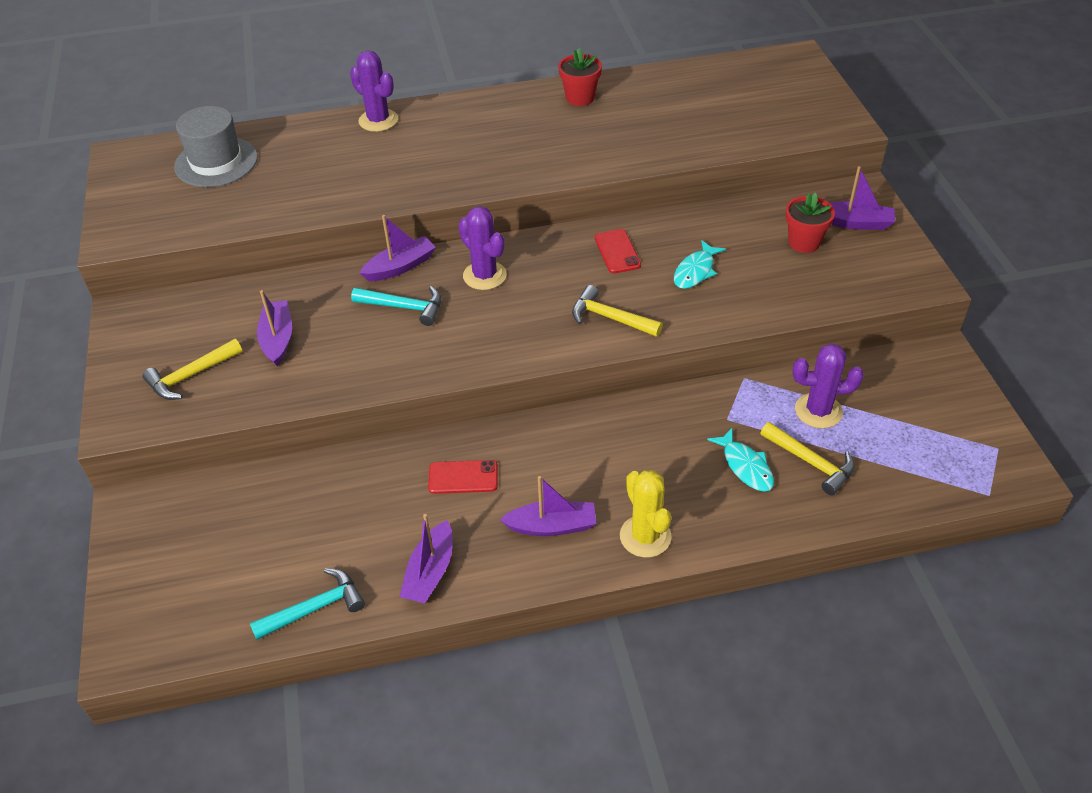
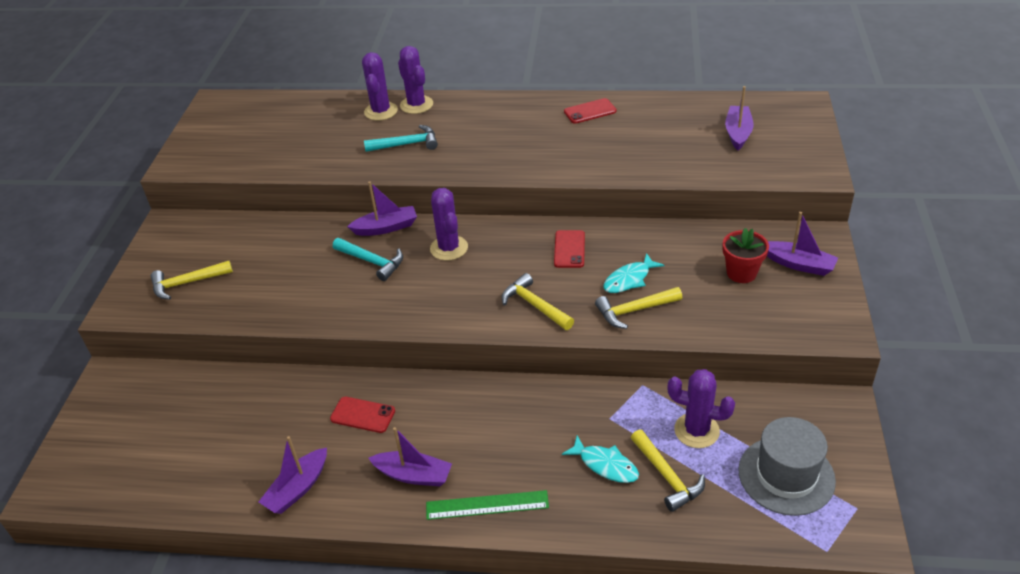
camera: 20 degrees right, 5 degrees down
grey hat [174,106,258,187] -> grey hat moved to [738,417,836,516]
turquoise hammer [250,568,365,640] -> turquoise hammer moved to [364,125,438,152]
purple boat [257,290,292,366] -> purple boat moved to [725,86,754,150]
red flower pot [558,48,602,106] -> red phone [564,98,617,124]
yellow cactus [620,470,672,557] -> green ruler [426,490,549,520]
turquoise fish [707,428,774,492] -> turquoise fish turned 45 degrees counterclockwise [562,435,639,483]
none -> purple cactus [362,52,398,121]
none -> yellow hammer [595,287,682,329]

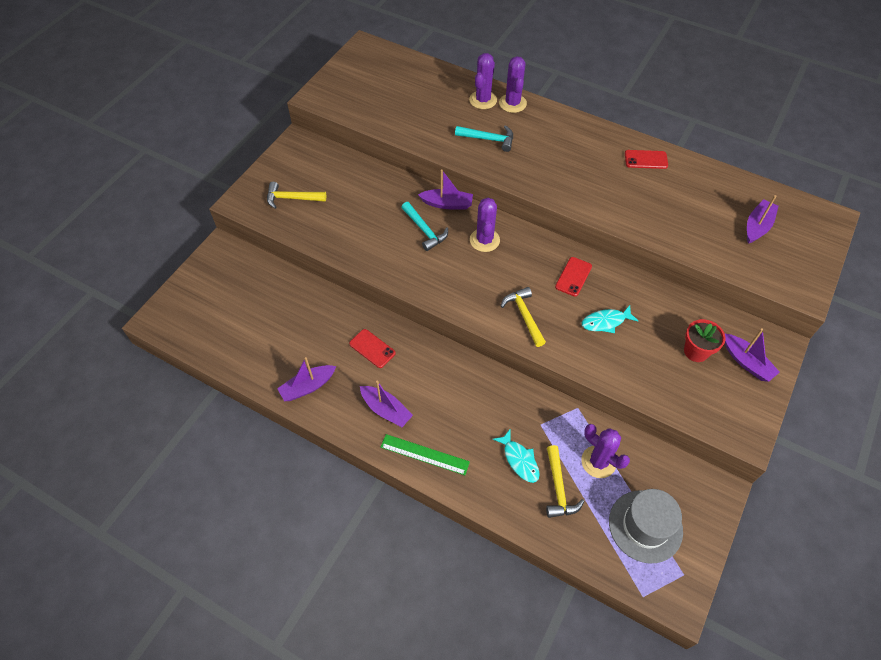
camera: 20 degrees right, 15 degrees up
yellow hammer [595,287,682,329] -> none

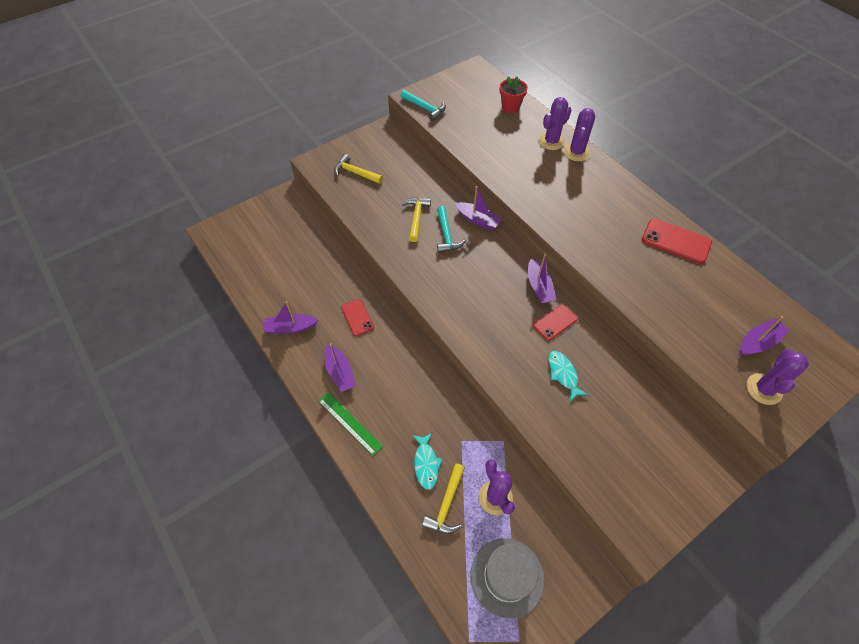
camera: 25 degrees right, 0 degrees up
turquoise hammer [455,125,513,152] -> turquoise hammer moved to [400,90,446,121]
purple cactus [470,198,500,252] -> purple cactus moved to [747,349,809,405]
yellow hammer [501,287,546,347] -> yellow hammer moved to [402,198,431,242]
turquoise fish [582,305,638,333] -> turquoise fish turned 60 degrees clockwise [548,351,588,401]
red phone [625,150,668,169] -> red phone [642,218,712,264], size x1.53
red flower pot [684,319,725,362] -> red flower pot moved to [500,76,528,113]
purple boat [725,328,780,382] -> purple boat moved to [528,253,556,304]

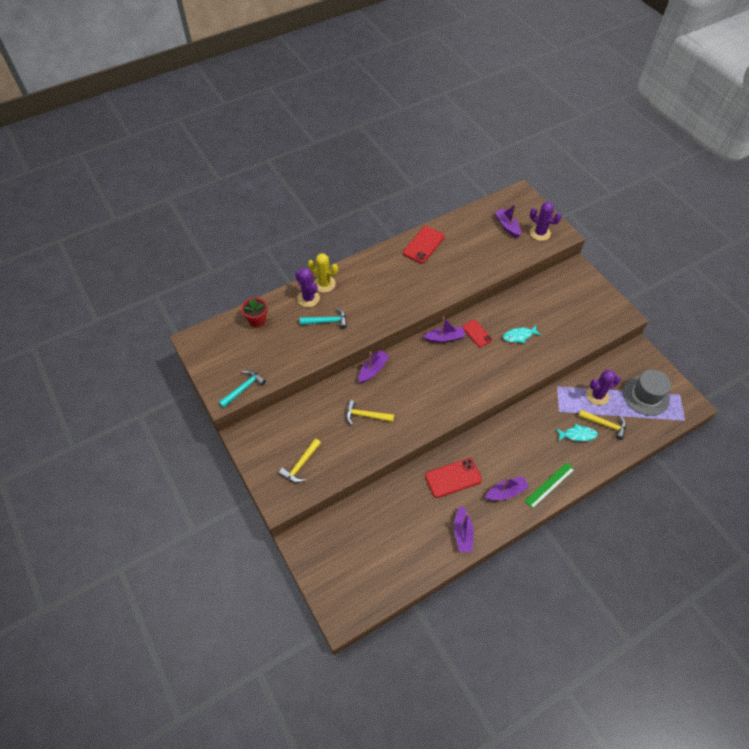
camera: 85 degrees left, 0 degrees up
red phone [341,299,374,336] -> red phone [425,458,482,498], size x1.53
turquoise hammer [437,206,466,253] -> turquoise hammer moved to [300,308,347,329]
purple cactus [564,108,595,161] -> yellow cactus [308,253,338,292]

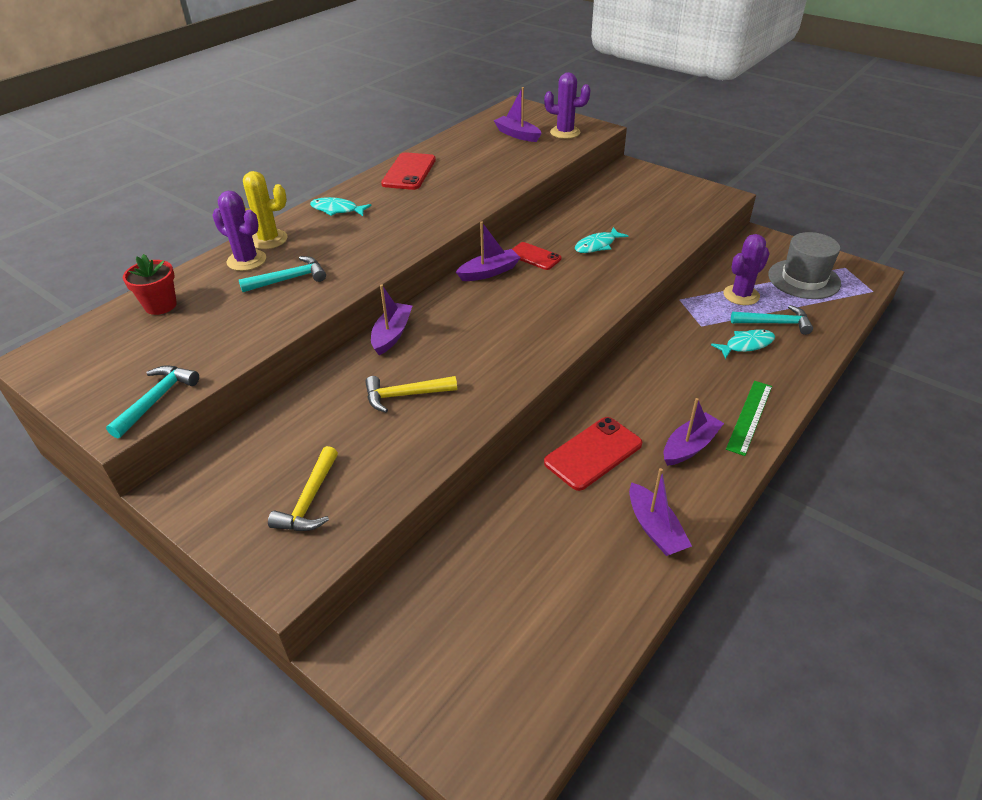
camera: 20 degrees left, 15 degrees down
yellow hammer [578,410,626,440] -> turquoise hammer [731,305,813,335]
none -> turquoise fish [310,197,372,216]

